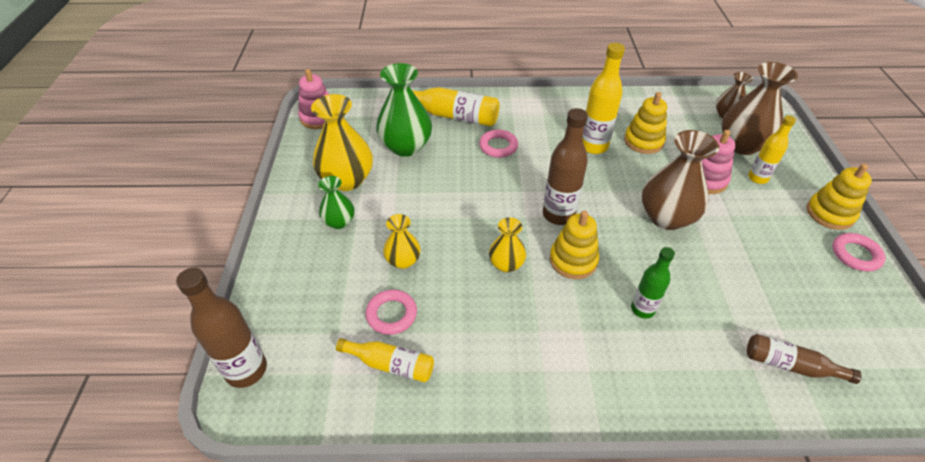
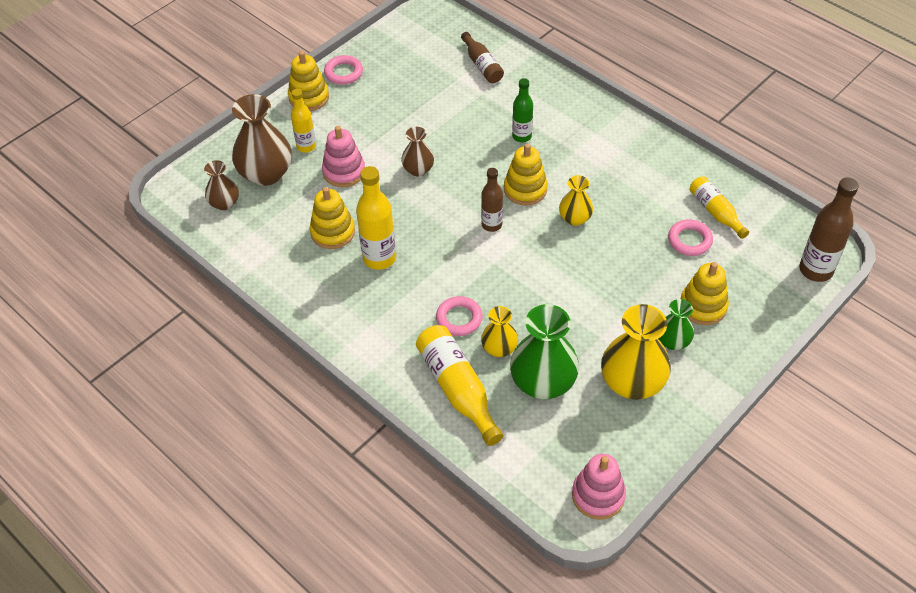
camera: 135 degrees left, 5 degrees up
yellow vase [383,214,421,269] -> yellow vase moved to [481,306,518,357]
brown bottle [543,108,588,225] -> brown bottle [481,168,503,232], size x0.64
brown vase [642,130,720,230] -> brown vase [401,127,434,176], size x0.56
none -> yellow stacking toy [681,262,729,325]

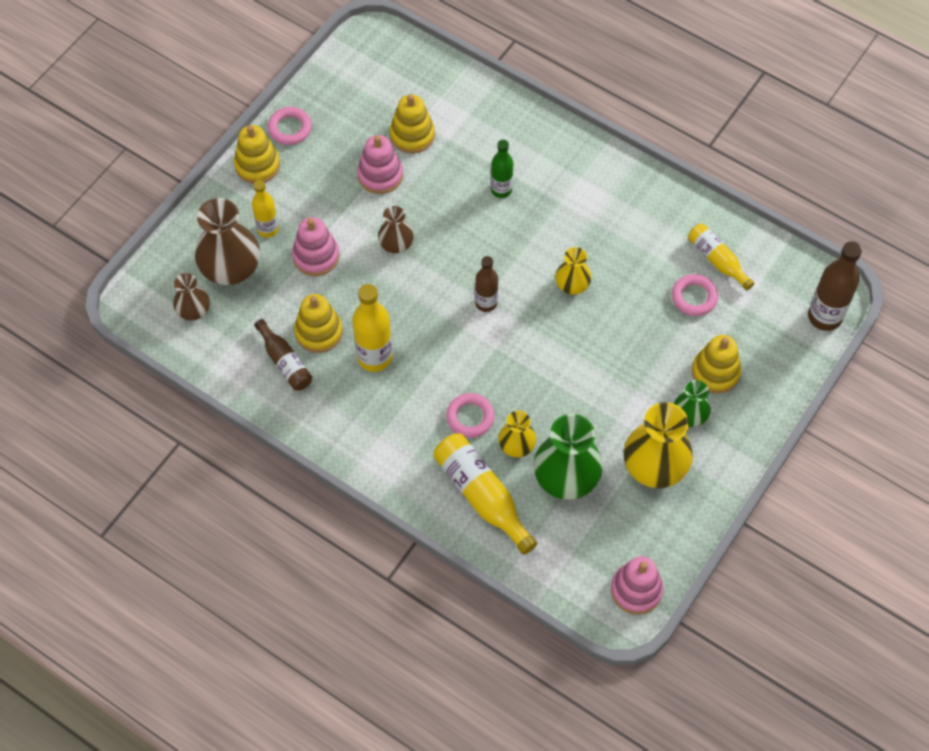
camera: 10 degrees left, 10 degrees up
brown bottle [461,32,504,83] -> brown bottle moved to [254,319,312,391]
yellow stacking toy [504,143,548,205] -> yellow stacking toy moved to [390,94,435,154]
none -> pink stacking toy [357,135,403,194]

